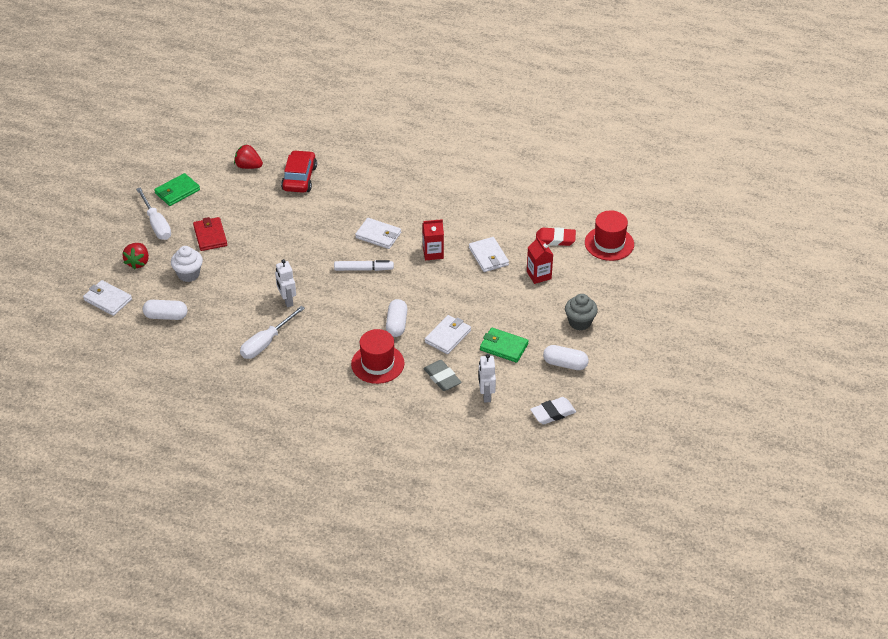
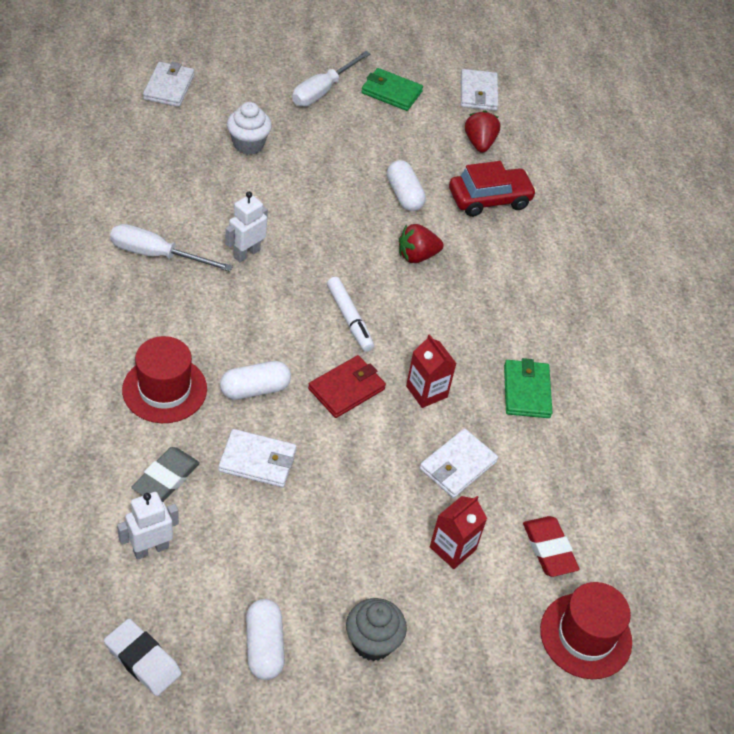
camera: 60 degrees right, 5 degrees up
red strawberry [122,243,149,269] -> red strawberry moved to [399,224,444,263]
white capsule [143,300,187,320] -> white capsule moved to [387,160,426,211]
red wallet [193,217,227,251] -> red wallet moved to [308,355,386,418]
white wallet [355,218,401,249] -> white wallet moved to [461,69,498,111]
green wallet [480,328,529,363] -> green wallet moved to [504,358,553,418]

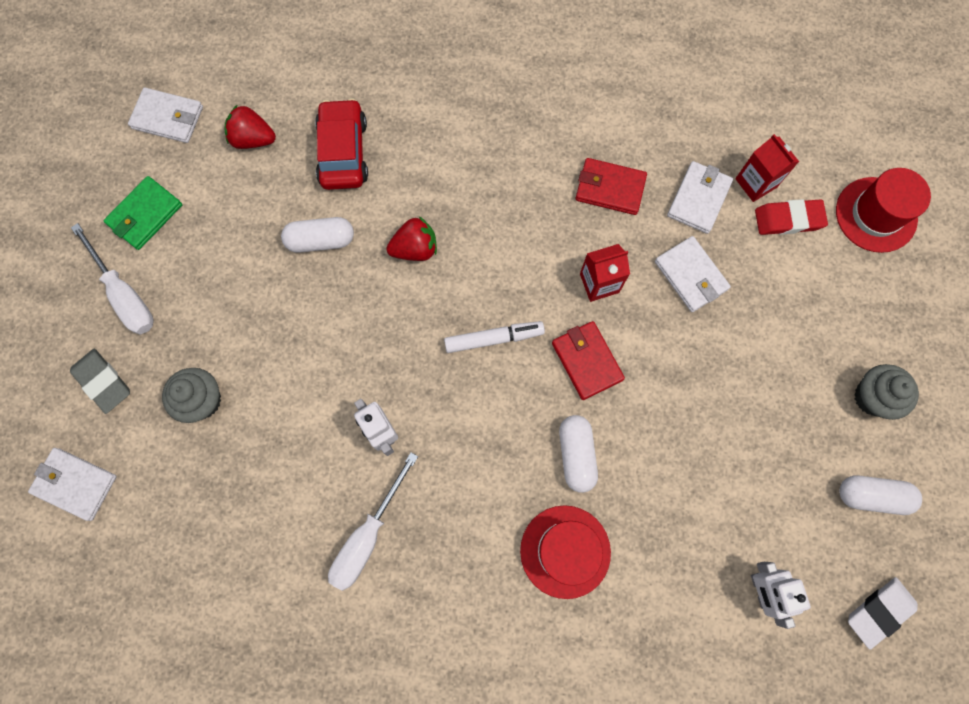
camera: 70 degrees left, 25 degrees up
grey eraser [131,447,200,502] -> grey eraser moved to [70,349,130,414]
white wallet [218,429,297,487] -> white wallet moved to [667,161,733,234]
white cupcake [227,102,272,155] -> grey cupcake [162,368,221,423]
red strawberry [399,224,444,263] -> red strawberry turned 105 degrees counterclockwise [386,217,437,261]
red carton [430,496,487,569] -> red carton moved to [735,134,799,202]
green wallet [504,358,553,418] -> red wallet [575,158,647,215]

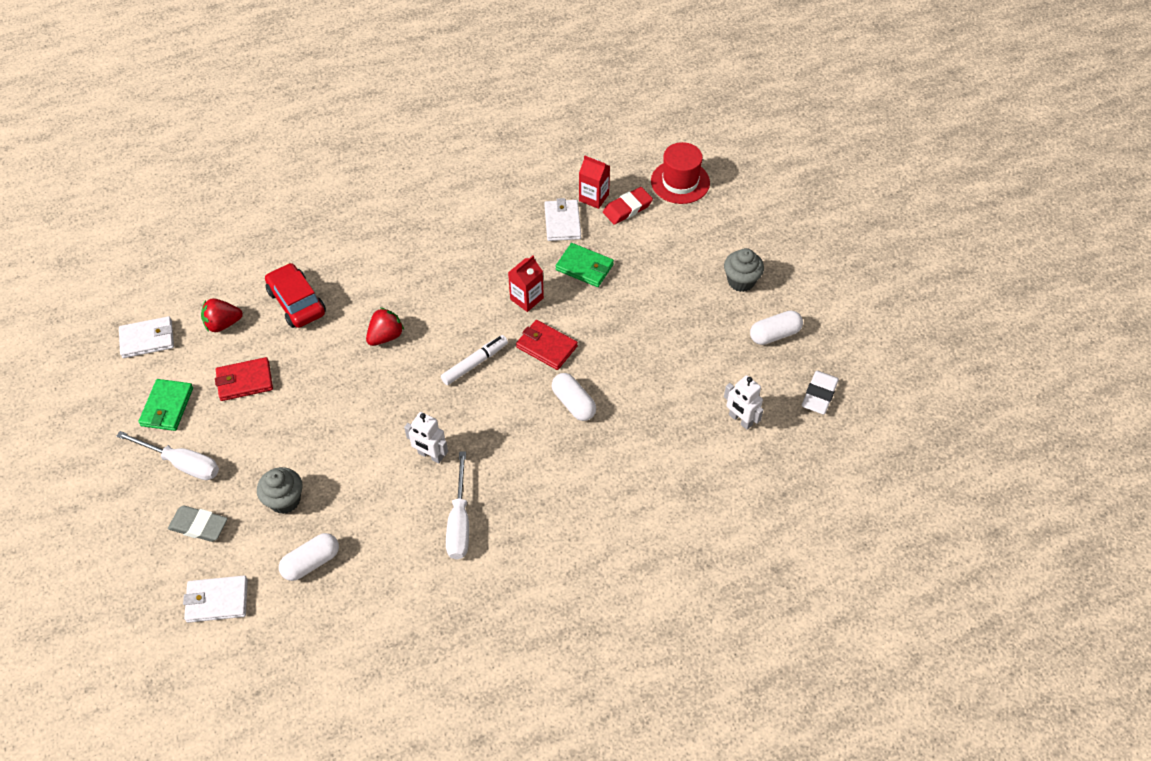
camera: 30 degrees left, 20 degrees down
white capsule [281,217,354,253] -> white capsule moved to [279,533,339,581]
red hat [520,505,611,599] -> none
red wallet [575,158,647,215] -> red wallet moved to [215,357,273,401]
white wallet [655,236,731,312] -> green wallet [556,243,614,287]

